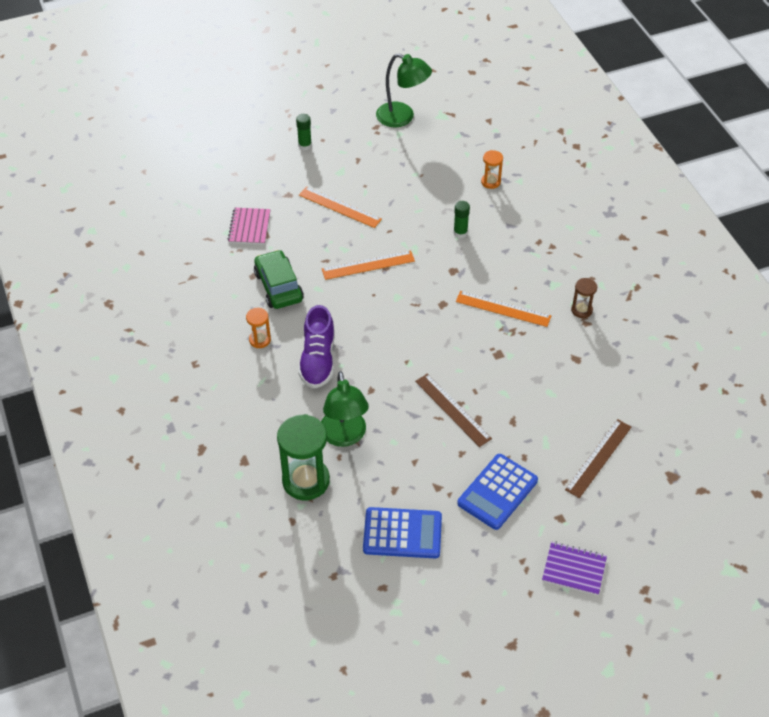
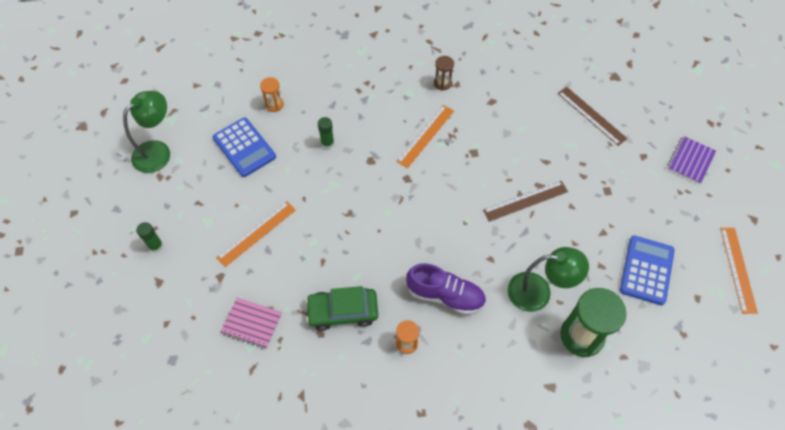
camera: 75 degrees left, 10 degrees up
orange ruler [322,251,415,280] -> orange ruler moved to [720,228,758,314]
blue calculator [457,454,538,530] -> blue calculator moved to [213,118,276,177]

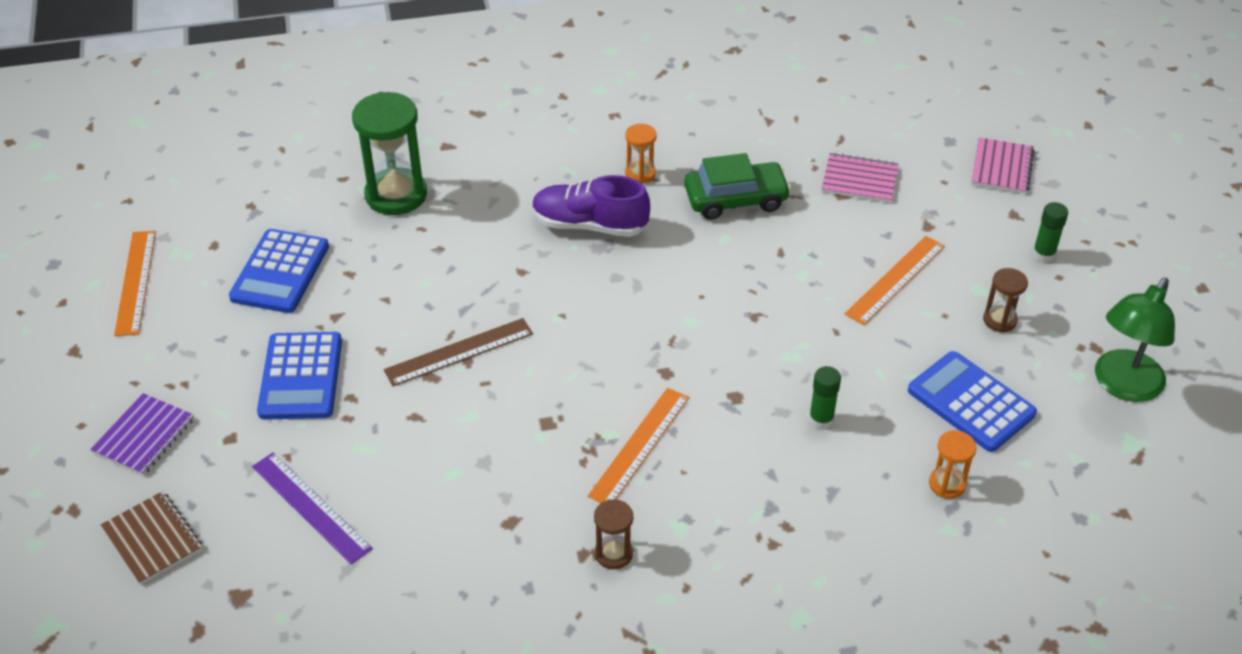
camera: 175 degrees right, 15 degrees down
green lamp [507,247,589,312] -> none
brown ruler [558,87,627,146] -> purple ruler [252,452,373,564]
none -> brown notebook [101,491,202,585]
none -> blue calculator [257,332,342,420]
none -> pink notebook [972,137,1035,194]
none -> brown hourglass [983,268,1028,333]

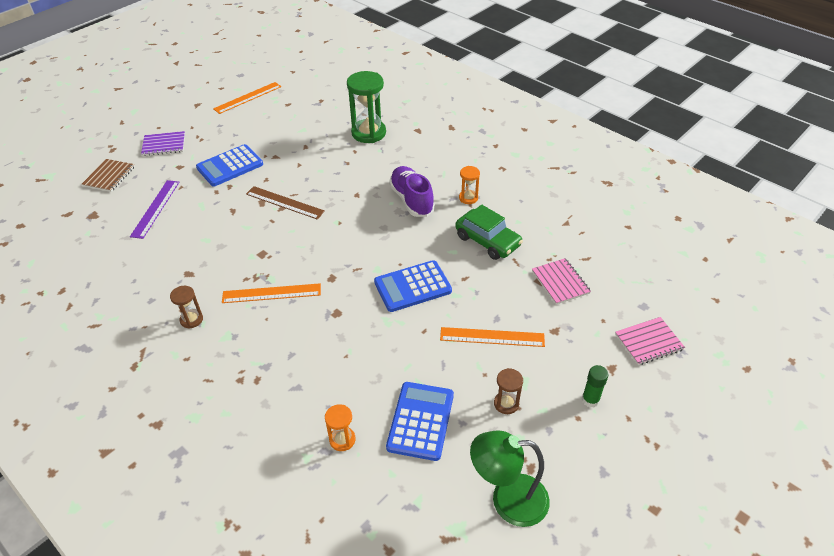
camera: 55 degrees right, 0 degrees up
blue calculator [229,229,329,313] -> blue calculator moved to [374,260,452,312]
green glue stick [809,366,841,429] -> none

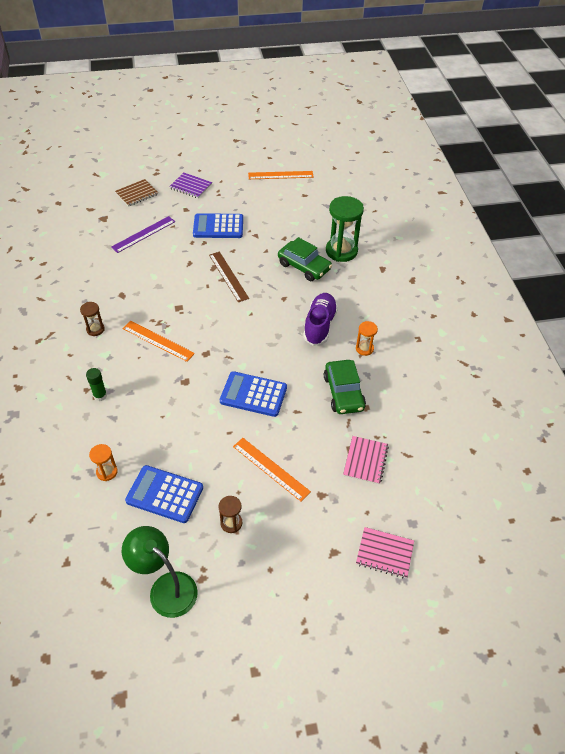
camera: 35 degrees right, 5 degrees up
blue calculator [386,382,454,461] -> blue calculator turned 120 degrees counterclockwise [125,465,203,523]
green glue stick [582,365,609,408] -> green glue stick moved to [86,368,107,401]
none -> green car [278,237,332,281]

